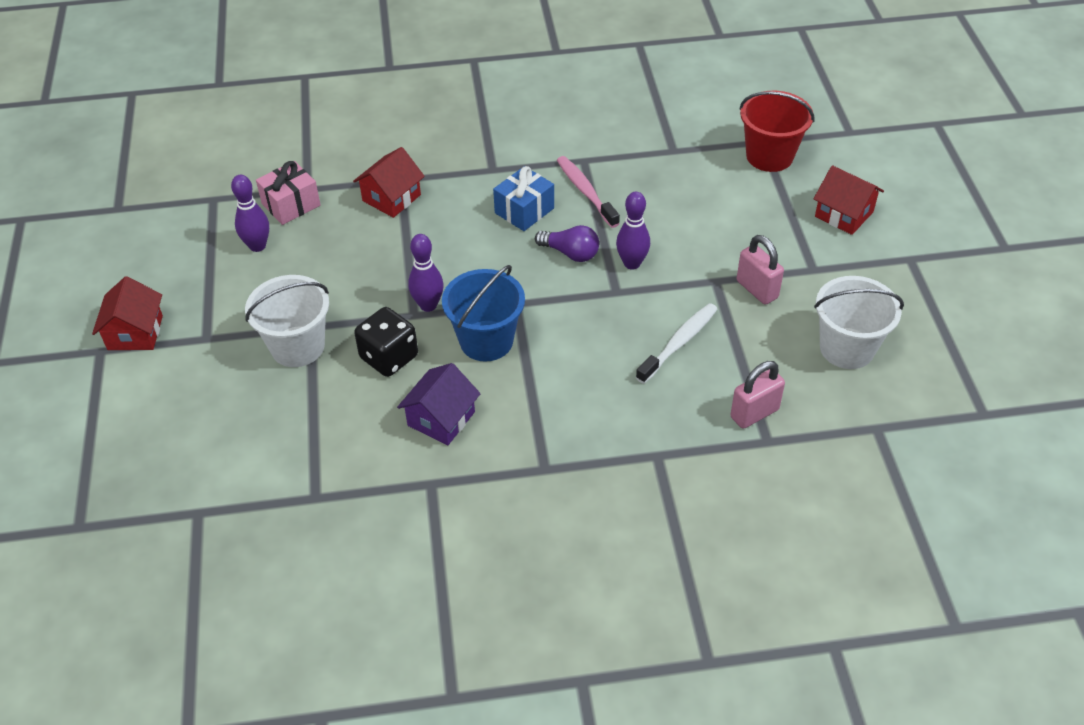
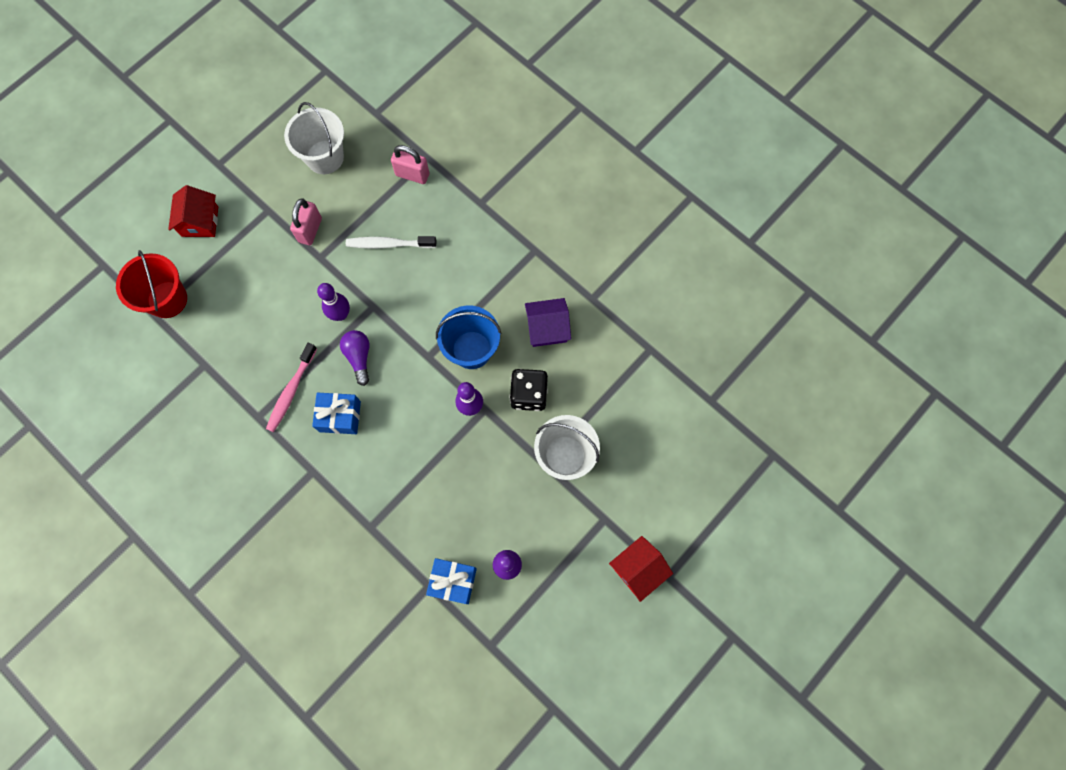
camera: 130 degrees left, 25 degrees up
pink gift [256,161,321,225] -> blue gift [426,558,477,604]
red house [353,147,425,218] -> none

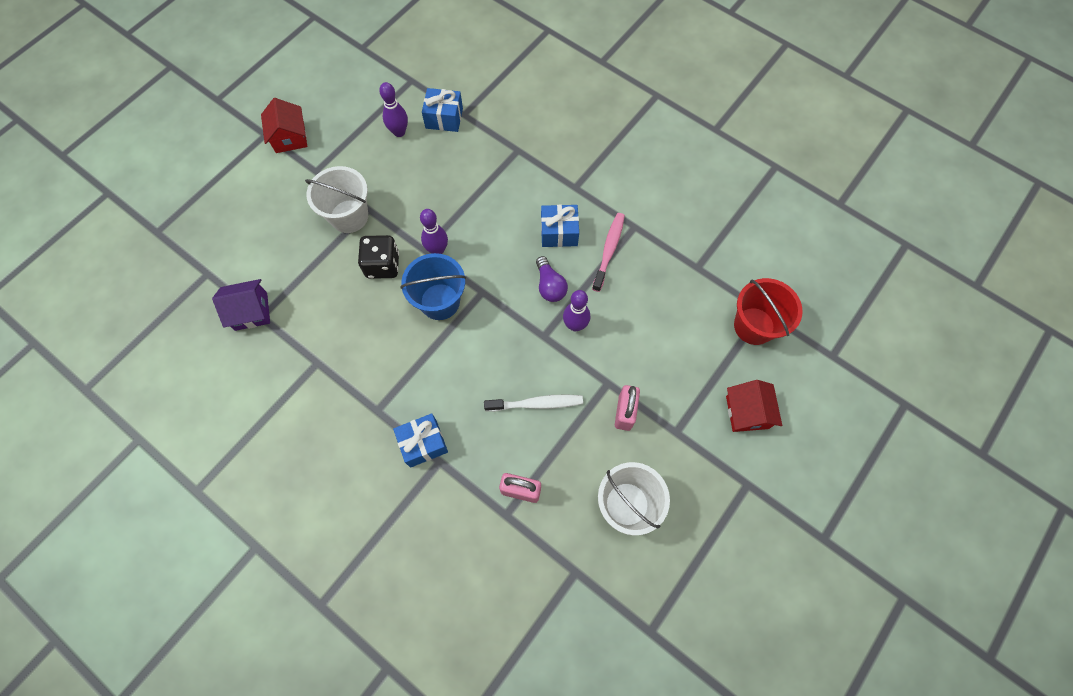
camera: 175 degrees right, 5 degrees down
purple house [525,298,571,347] -> purple house moved to [212,279,270,331]
red house [609,536,673,602] -> red house turned 60 degrees counterclockwise [261,98,307,153]
none -> blue gift [393,413,448,468]

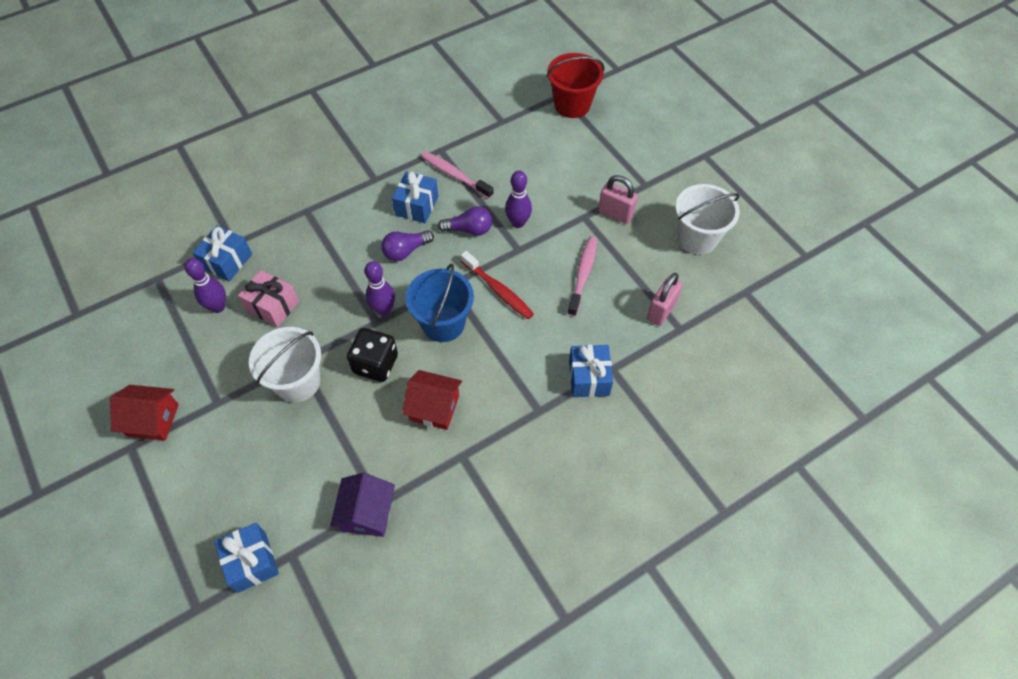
camera: 70 degrees left, 10 degrees down
white toothbrush [484,394,583,412] -> pink toothbrush [568,236,598,316]
red house [726,380,782,432] -> red house moved to [402,370,462,430]
none -> blue gift [214,523,279,593]
none -> pink gift [238,270,299,327]
none -> purple light bulb [381,230,434,261]
none -> red toothbrush [461,251,534,319]

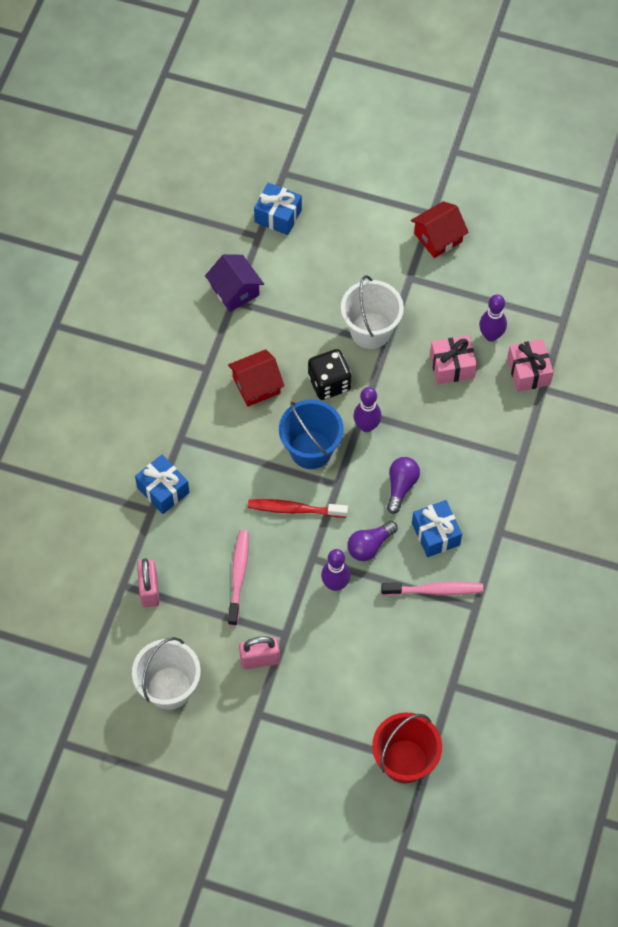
camera: 140 degrees right, 5 degrees up
blue gift [192,225,252,281] -> pink gift [507,339,553,392]
pink toothbrush [568,236,598,316] -> pink toothbrush turned 150 degrees counterclockwise [228,530,249,626]

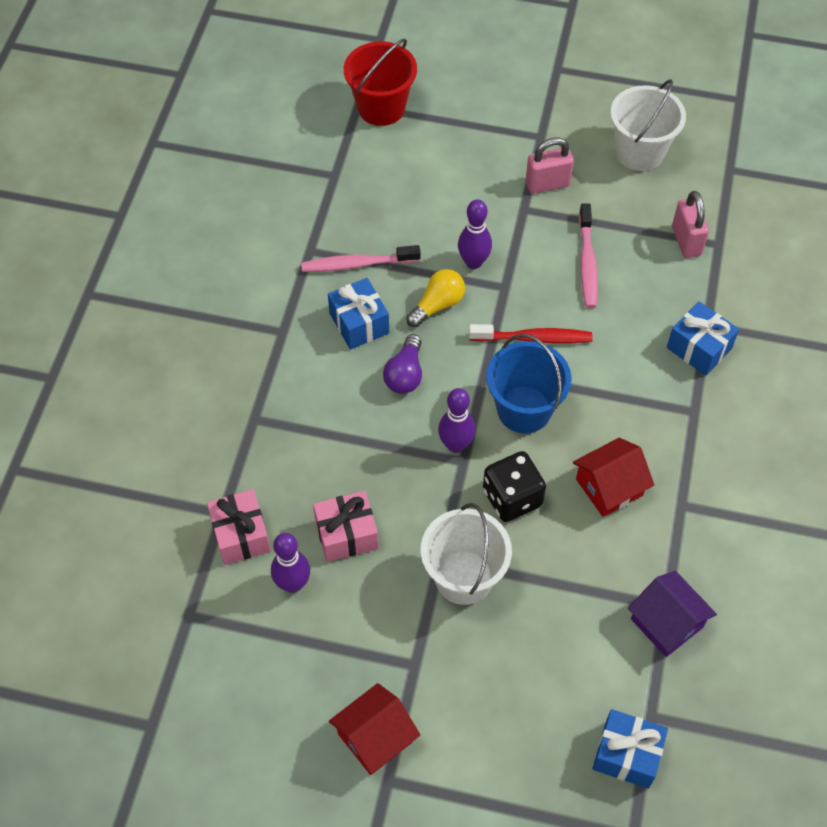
camera: 175 degrees right, 5 degrees down
purple light bulb [347,521,398,561] -> yellow light bulb [406,269,465,327]

